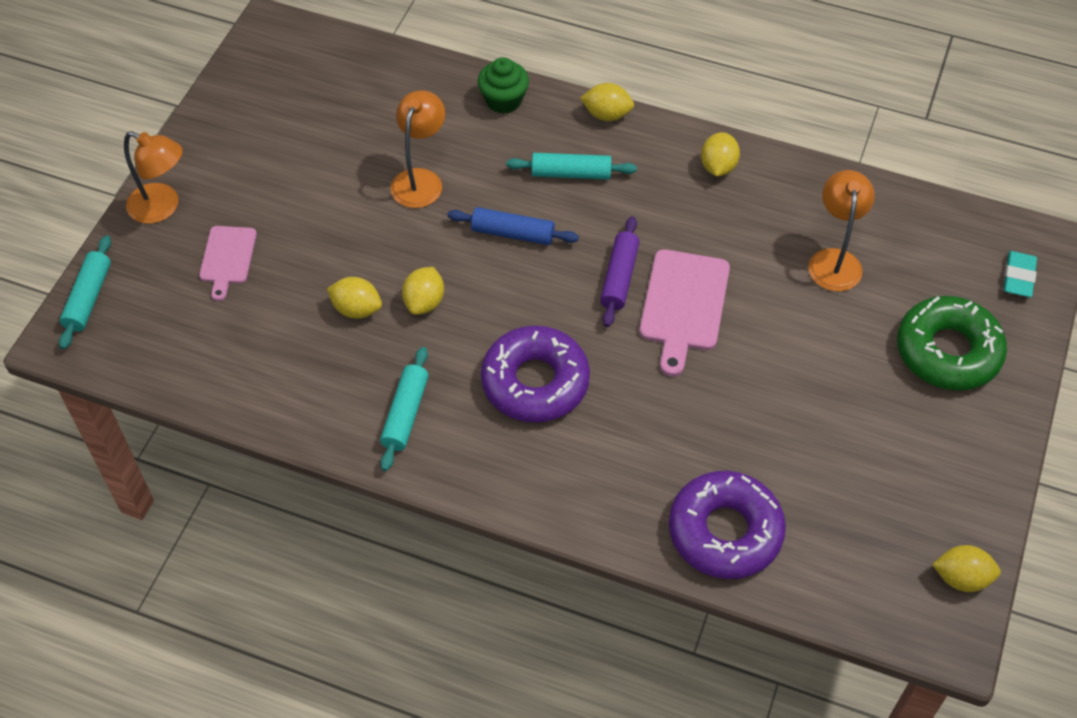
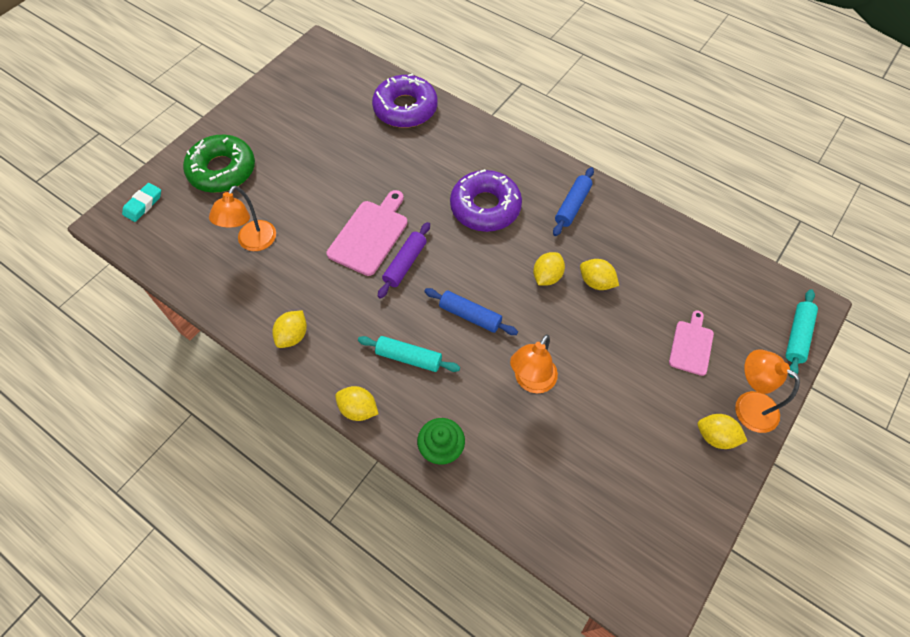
camera: 165 degrees left, 5 degrees up
turquoise rolling pin [380,347,429,471] -> blue rolling pin [553,167,594,236]
yellow lemon [932,545,1001,592] -> yellow lemon moved to [698,414,747,449]

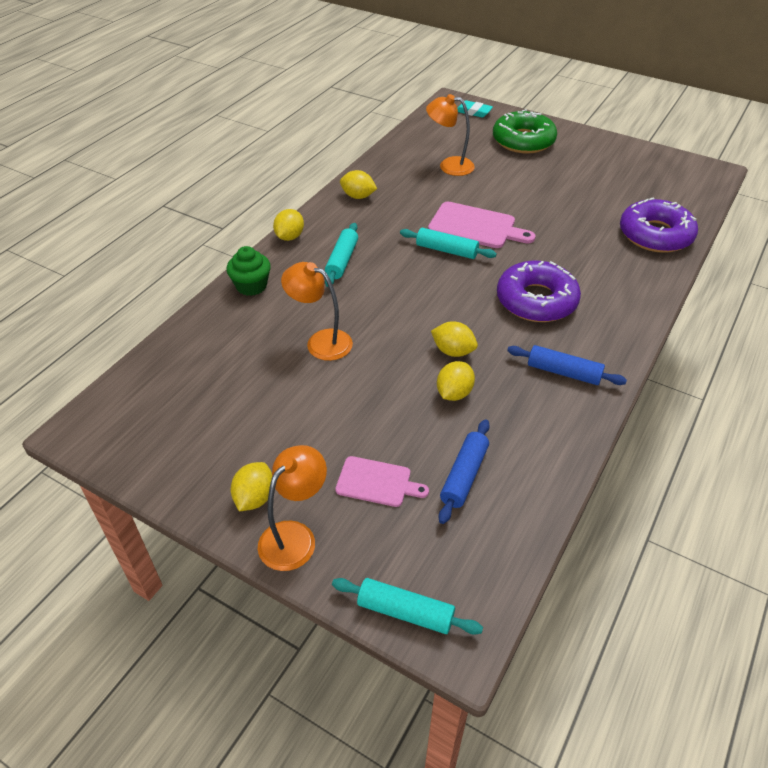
camera: 85 degrees right, 15 degrees down
purple rolling pin [378,222,430,299] -> turquoise rolling pin [400,228,497,259]
blue rolling pin [424,288,518,335] -> blue rolling pin moved to [439,419,490,524]

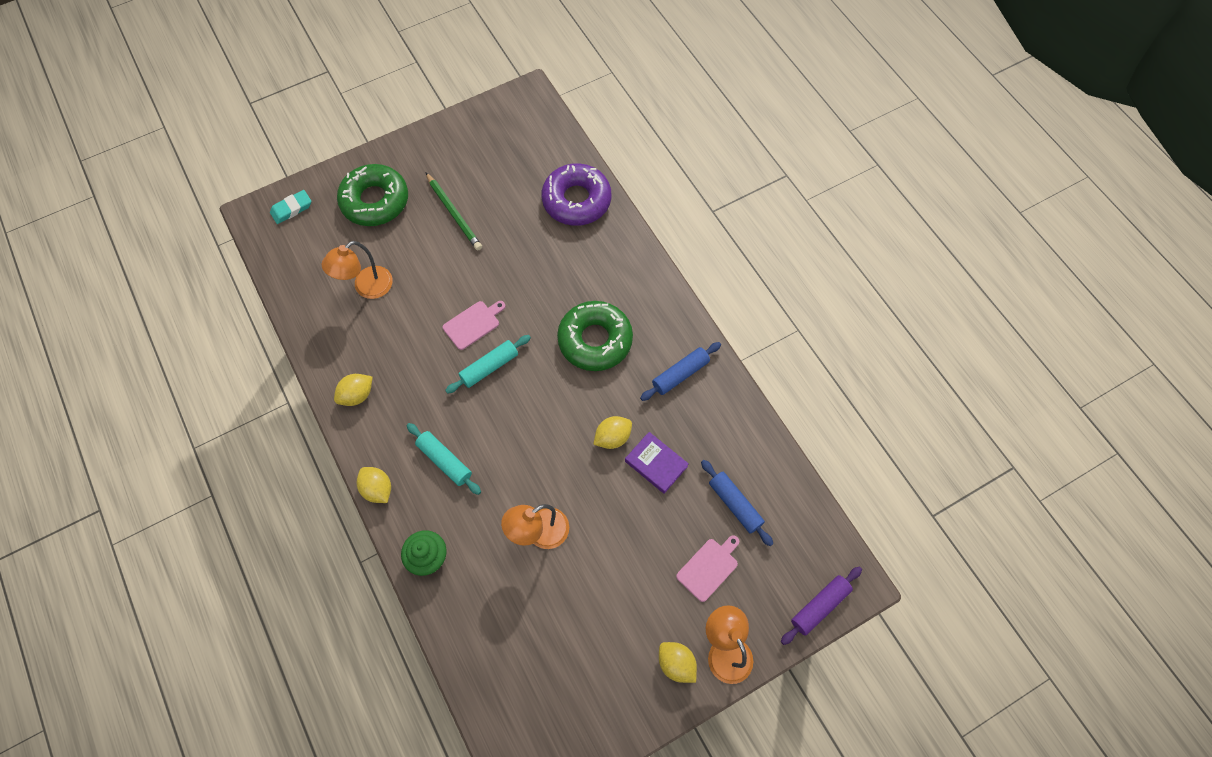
camera: 60 degrees left, 20 degrees up
turquoise rolling pin [332,578,483,635] -> purple rolling pin [781,567,862,645]
pink cutting board [428,202,536,248] -> pink cutting board [443,301,506,350], size x0.62
yellow lemon [437,361,475,401] -> purple book [625,432,689,494]
purple donut [497,261,581,322] -> green donut [557,301,633,371]
none -> green pencil [426,173,482,250]

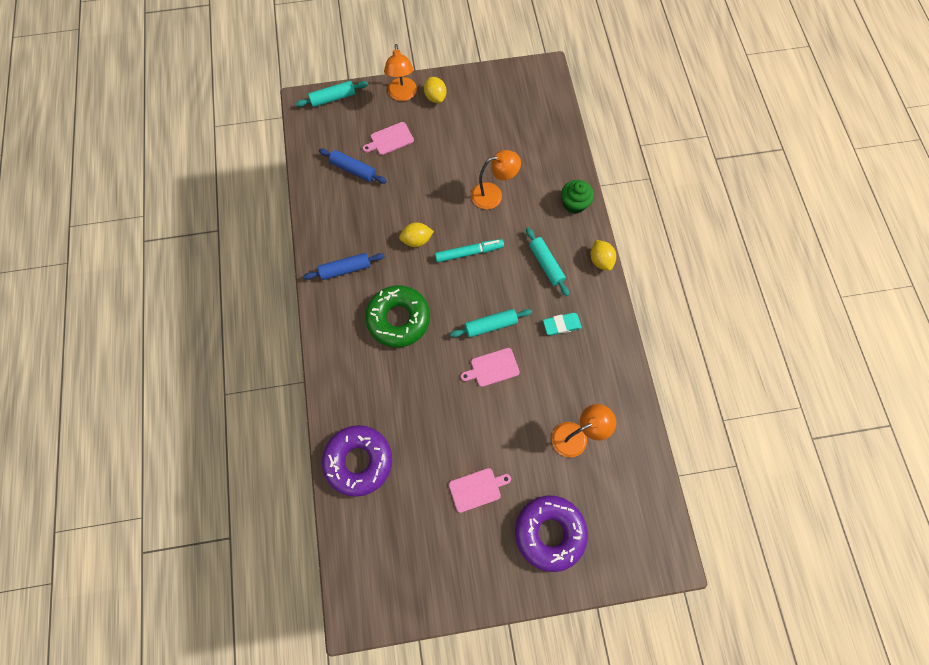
camera: 160 degrees left, 5 degrees up
turquoise eraser [270,190,311,224] -> turquoise eraser moved to [543,313,582,336]
yellow lemon [334,374,373,406] -> none
green donut [337,164,408,226] -> purple donut [515,495,588,572]
green pencil [426,173,482,250] -> pink cutting board [449,468,511,513]
purple book [625,432,689,494] -> none
blue rolling pin [701,460,773,546] -> blue rolling pin turned 45 degrees counterclockwise [319,148,387,184]
purple rolling pin [781,567,862,645] -> turquoise rolling pin [295,81,368,107]
none -> turquoise marker [435,239,504,262]

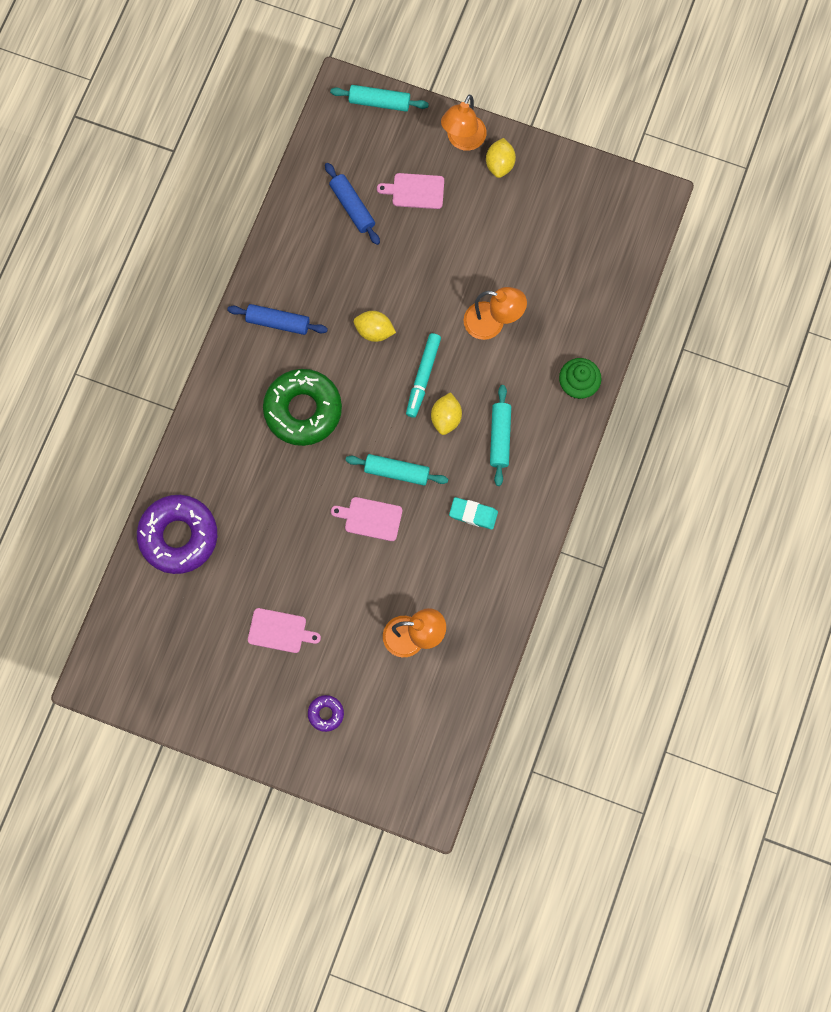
camera: 30 degrees right, 5 degrees up
turquoise marker [435,239,504,262] -> turquoise marker turned 90 degrees clockwise [406,333,441,418]
purple donut [515,495,588,572] -> purple donut [308,695,344,732], size x0.44
yellow lemon [591,240,616,271] -> yellow lemon moved to [431,392,462,435]

